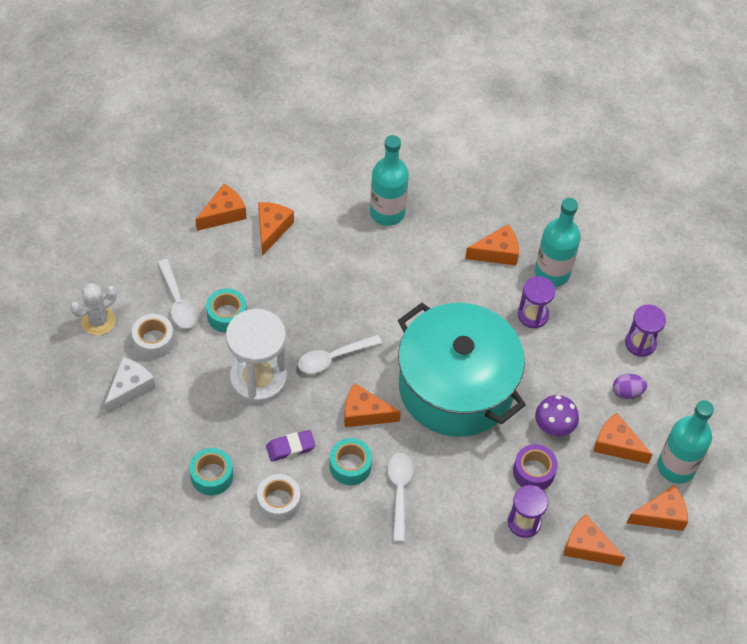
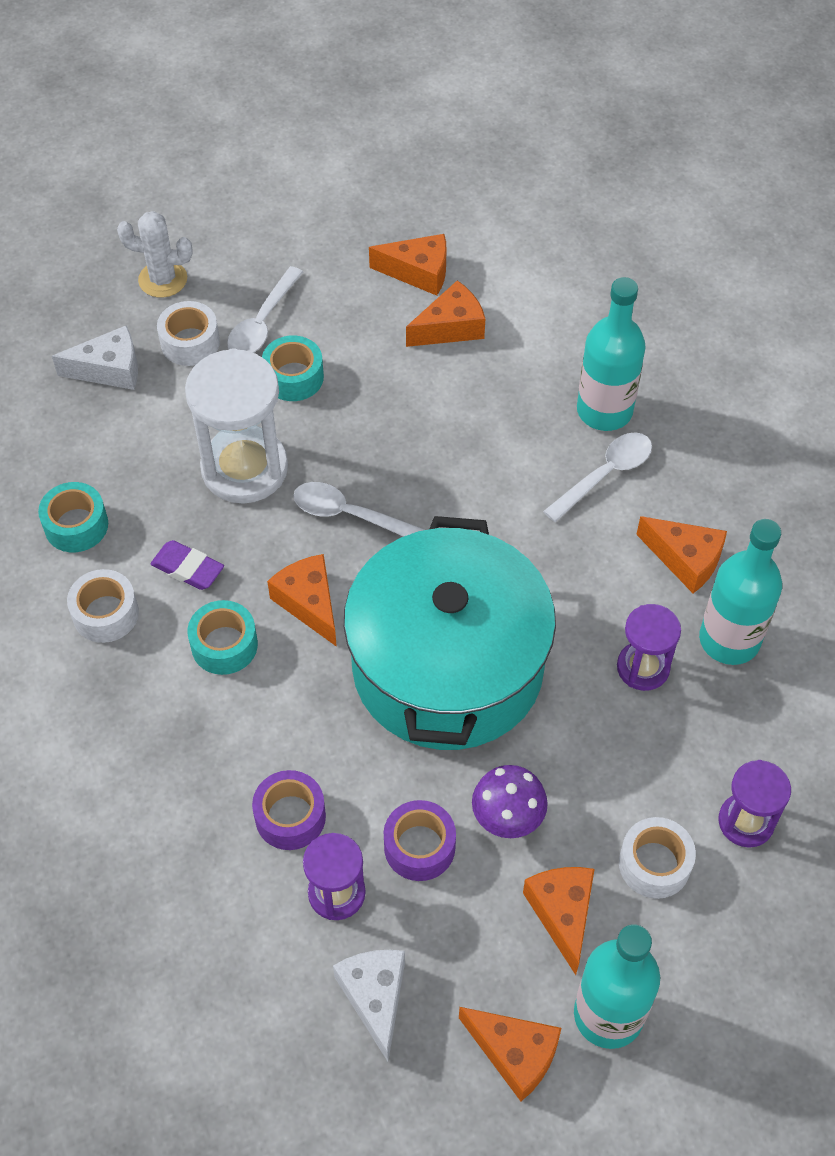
camera: 50 degrees right, 0 degrees up
white spoon [387,453,414,542] -> white spoon moved to [543,432,652,522]
orange cheese [563,514,625,566] -> white cheese [333,950,405,1061]
purple egg [613,374,647,399] -> white tape [619,817,696,899]
none -> purple tape [252,770,326,850]

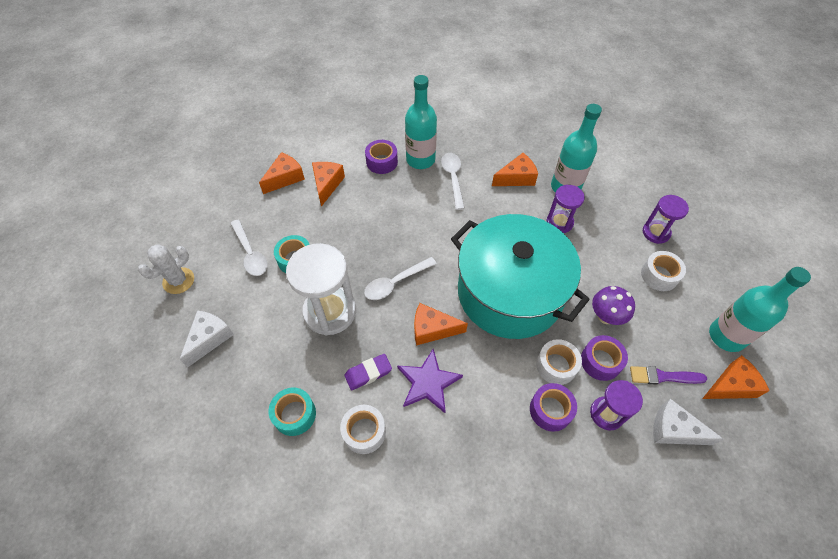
camera: 55 degrees left, 0 degrees up
white tape [157,301,220,366] -> white tape moved to [536,339,582,385]
turquoise tape [187,600,258,675] -> purple star [397,349,463,413]
orange cheese [523,867,595,975] -> none
none -> purple tape [365,140,398,174]
none -> purple brush [630,366,707,385]

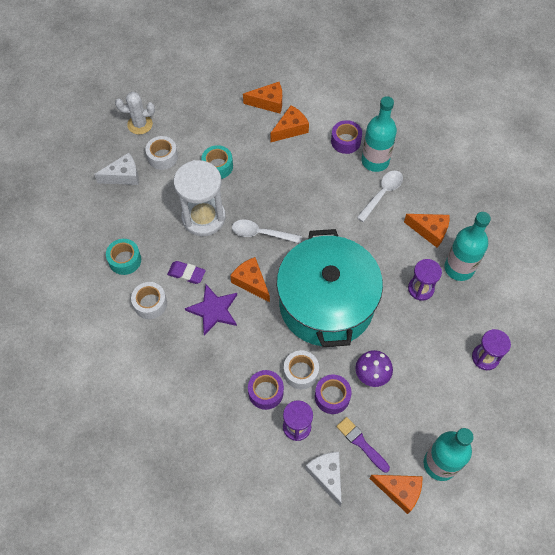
camera: 45 degrees right, 5 degrees up
white spoon [230,219,267,276] -> none
white tape [641,251,686,291] -> white tape moved to [145,136,178,170]

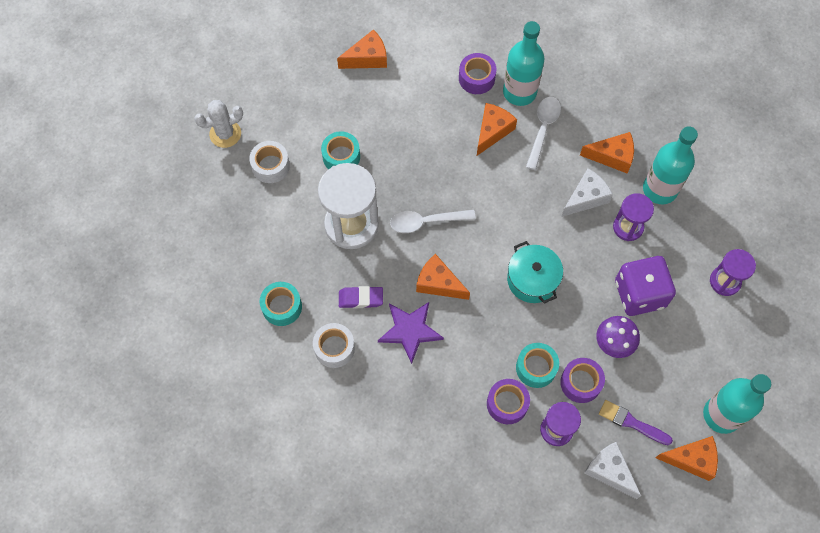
camera: 20 degrees left, 5 degrees up
white cheese [94,153,139,185] -> white cheese moved to [561,168,613,217]
orange cheese [271,105,309,142] -> orange cheese moved to [477,103,517,156]
turquoise pot [277,229,383,347] -> turquoise pot [507,241,563,304], size x0.45
white tape [284,350,319,389] -> turquoise tape [516,343,559,388]
none -> purple dice [615,256,676,316]

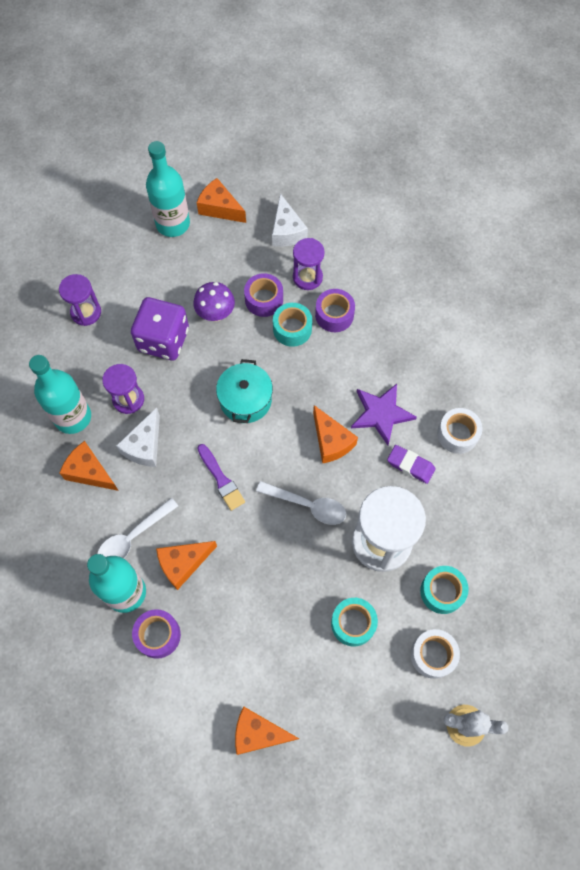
camera: 150 degrees left, 0 degrees up
turquoise tape [260,282,302,326] -> turquoise tape moved to [420,566,469,614]
white cheese [561,168,613,217] -> white cheese turned 60 degrees counterclockwise [116,408,160,467]
purple brush [599,400,673,445] -> purple brush moved to [197,444,245,511]

